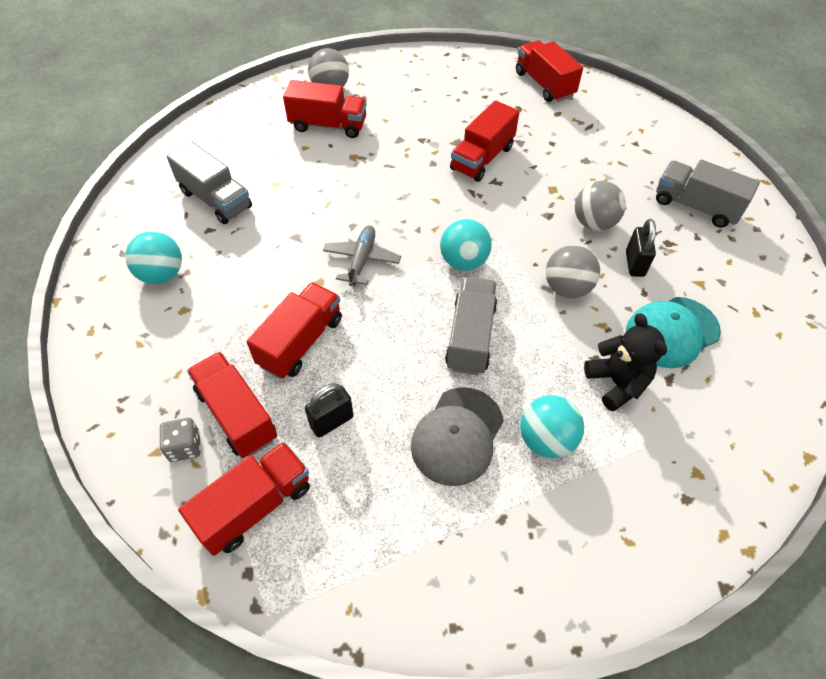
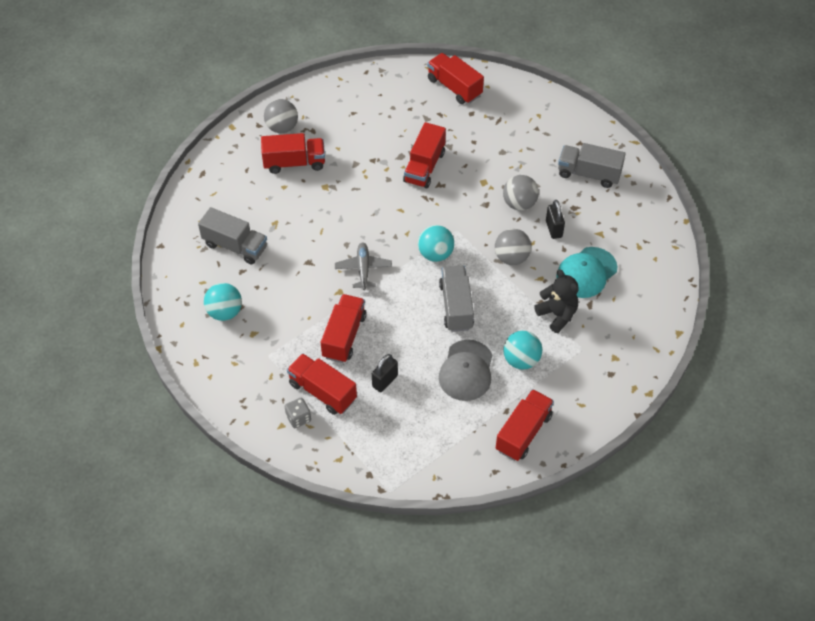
camera: 15 degrees left, 0 degrees up
red truck [178,442,310,556] -> red truck moved to [496,389,554,461]

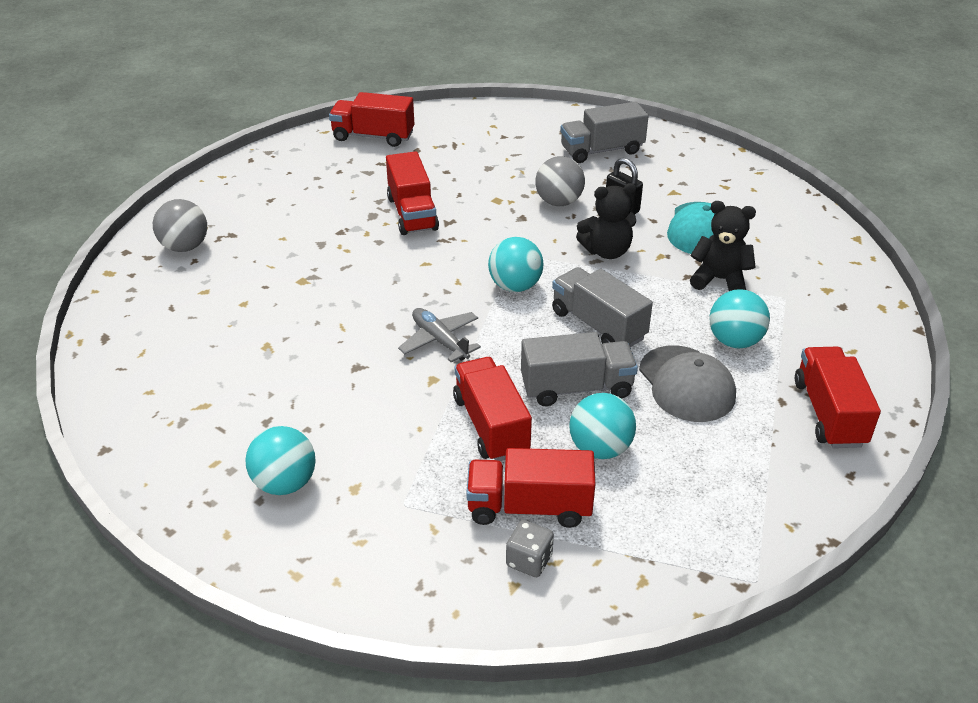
camera: 35 degrees left, 15 degrees down
grey truck [198,207,267,265] -> grey truck moved to [521,332,638,406]
red truck [261,133,325,174] -> none
black padlock [372,354,398,392] -> turquoise ball [569,393,636,459]
grey ball [495,229,531,265] -> black teddy bear [576,183,637,259]

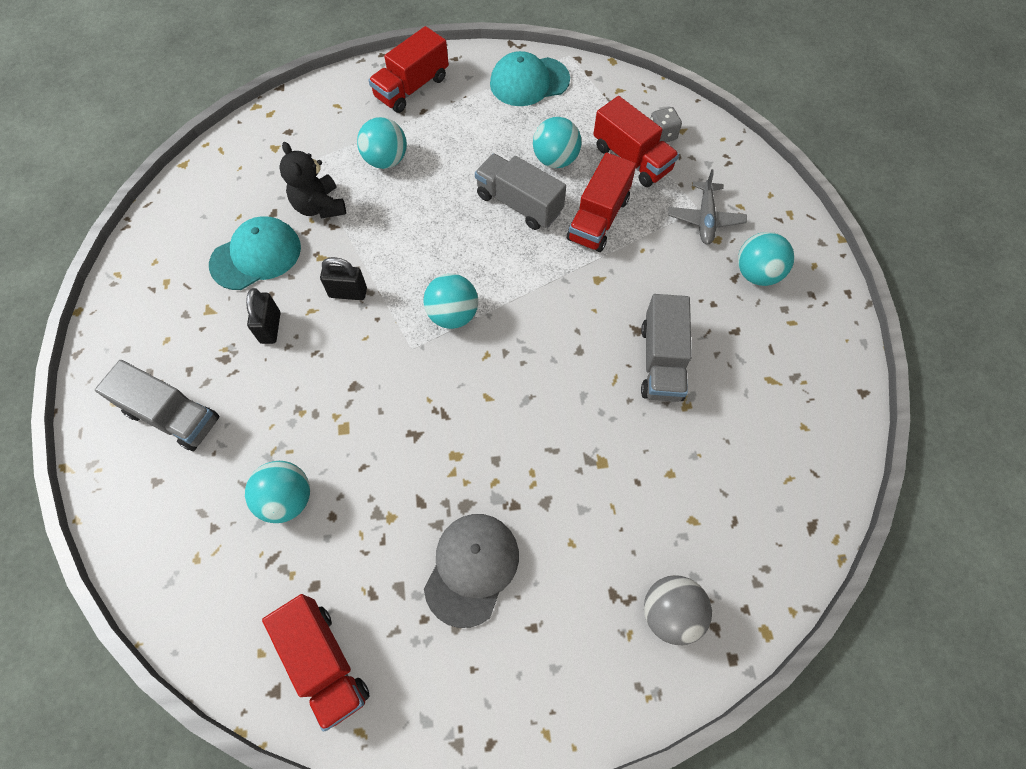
camera: 135 degrees left, 25 degrees up
red truck [386,151,439,235] -> none
grey plane [398,308,481,362] -> grey plane moved to [668,169,747,245]
grey ball [535,156,585,206] -> none
grey truck [552,267,653,347] -> grey truck moved to [641,294,692,402]
black teddy bear [576,183,637,259] -> black padlock [320,257,367,300]
grey cap [639,346,736,422] -> grey cap moved to [424,514,519,628]
none -> turquoise ball [245,461,310,523]
none -> turquoise cap [490,51,570,106]

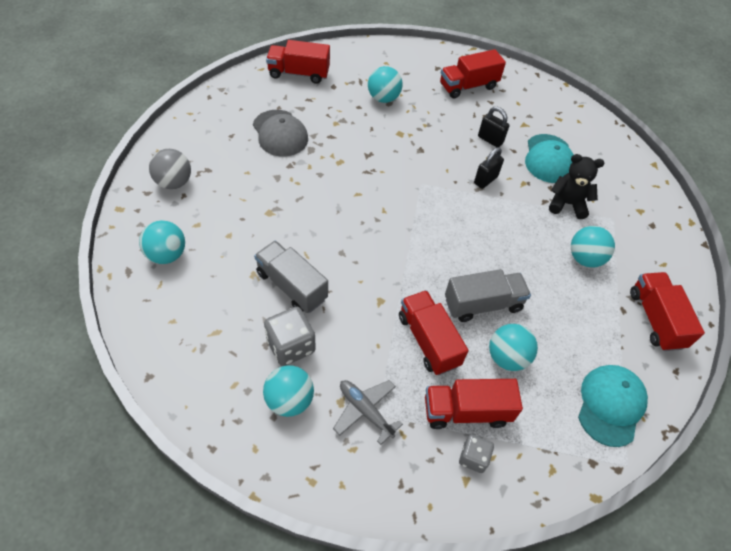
camera: 125 degrees right, 10 degrees down
grey truck [95,360,219,451] -> red truck [440,49,506,98]
turquoise ball [423,274,478,329] -> turquoise ball moved to [139,220,185,264]
none -> grey dice [264,307,315,366]

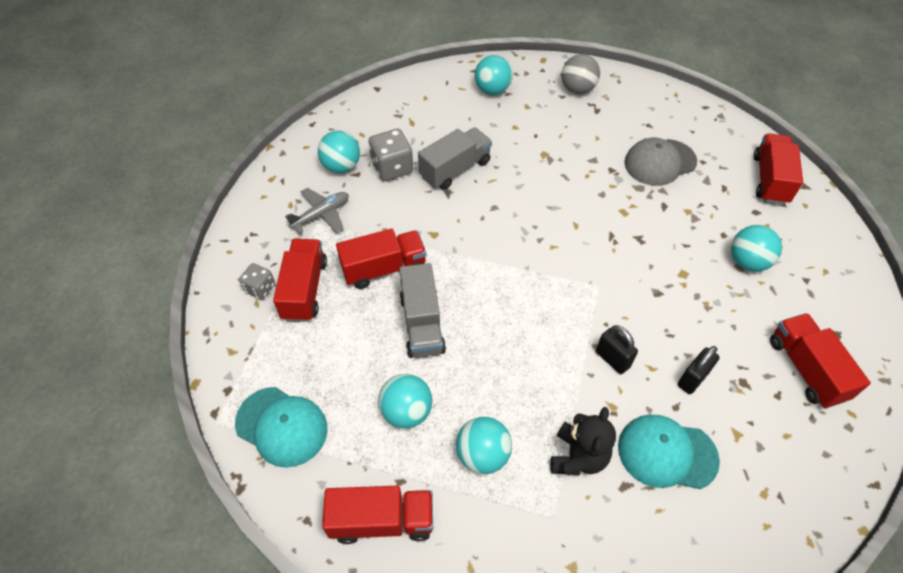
camera: 100 degrees right, 0 degrees up
turquoise ball [489,324,538,371] -> turquoise ball moved to [378,374,432,429]

